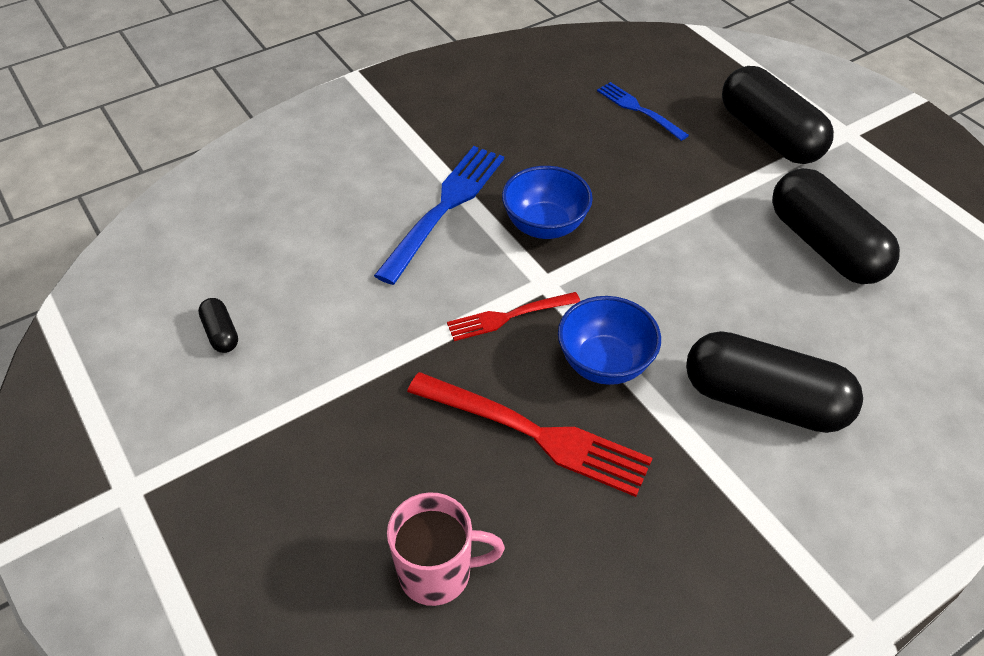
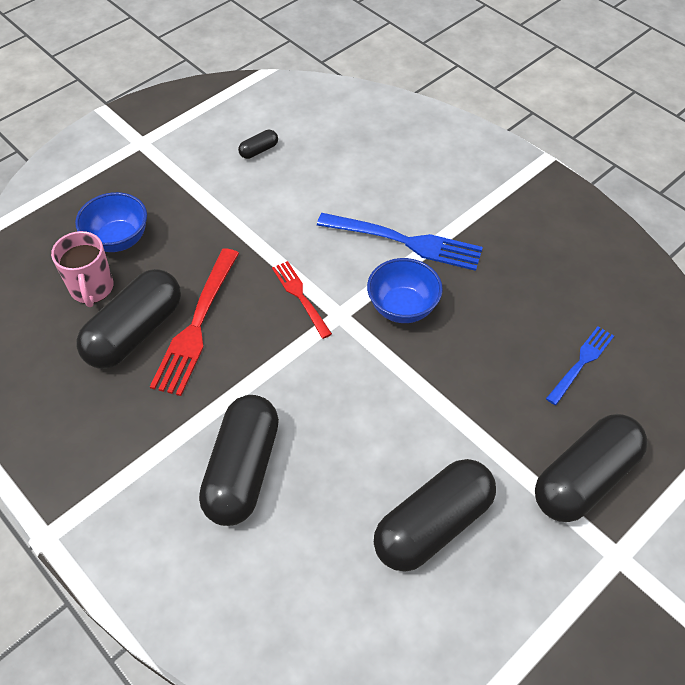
camera: 80 degrees right, 5 degrees up
blue bowl [558,296,661,385] -> blue bowl moved to [75,192,147,252]
none -> black capsule [76,269,181,369]

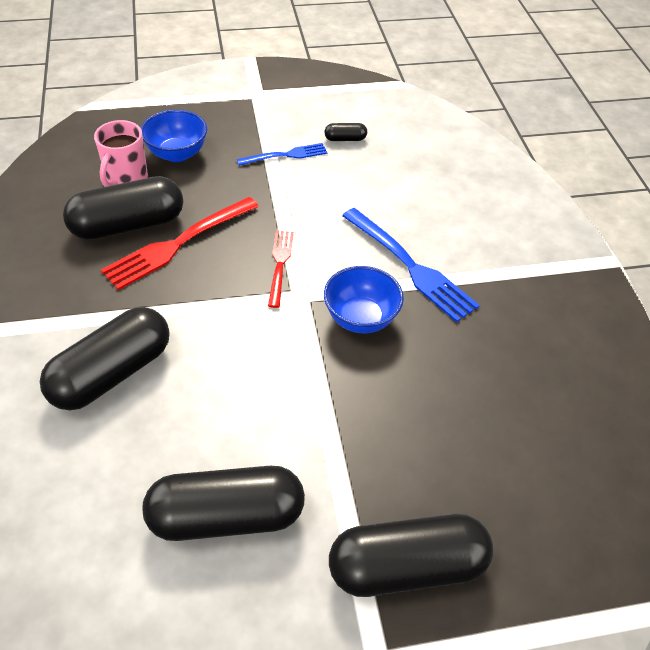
camera: 30 degrees right, 5 degrees down
blue fork [546,326,614,405] -> blue fork moved to [237,143,327,166]

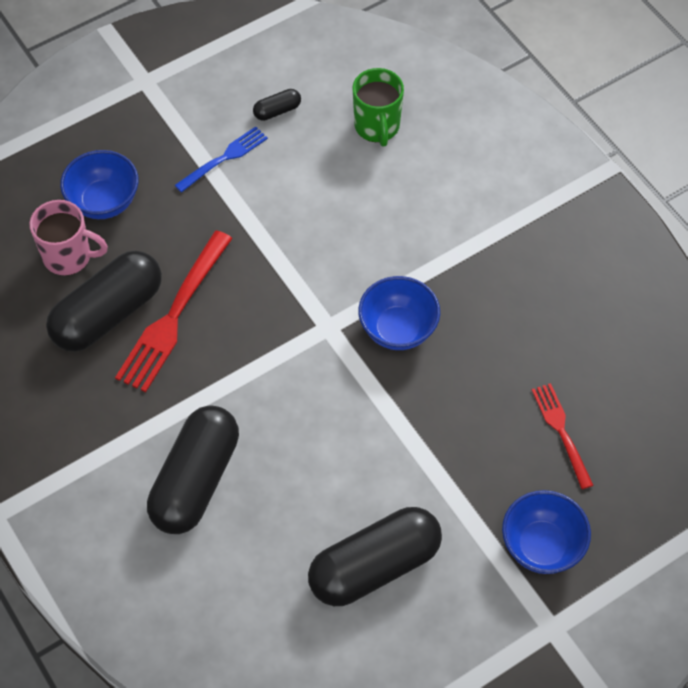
camera: 20 degrees left, 10 degrees up
pink mug [94,120,148,187] -> pink mug turned 75 degrees counterclockwise [30,200,108,275]
red fork [268,231,294,308] -> red fork moved to [532,383,594,489]
black capsule [329,514,494,597] -> blue bowl [502,490,591,574]
blue fork [342,208,480,322] -> none
none -> green mug [352,68,404,147]

